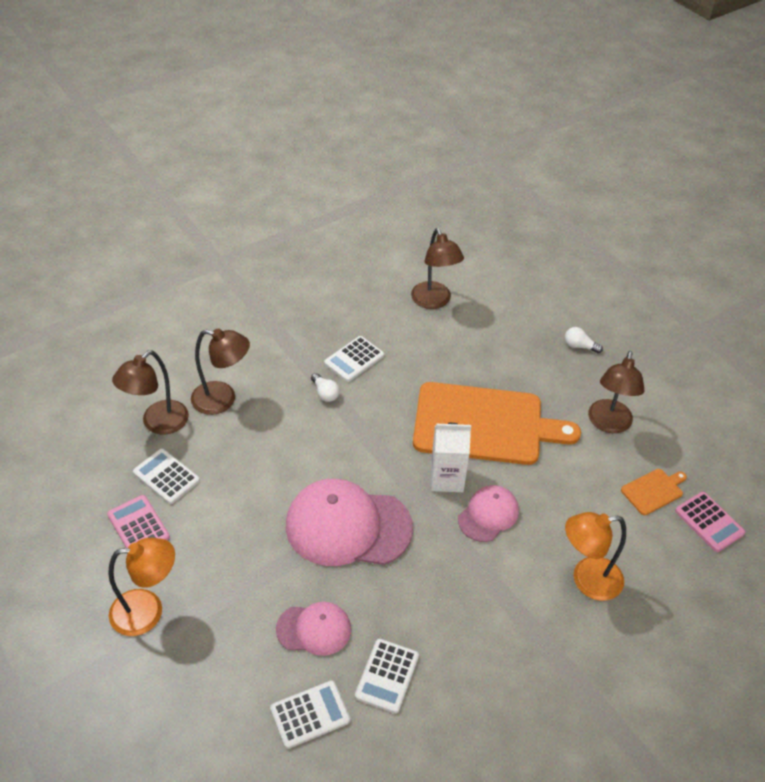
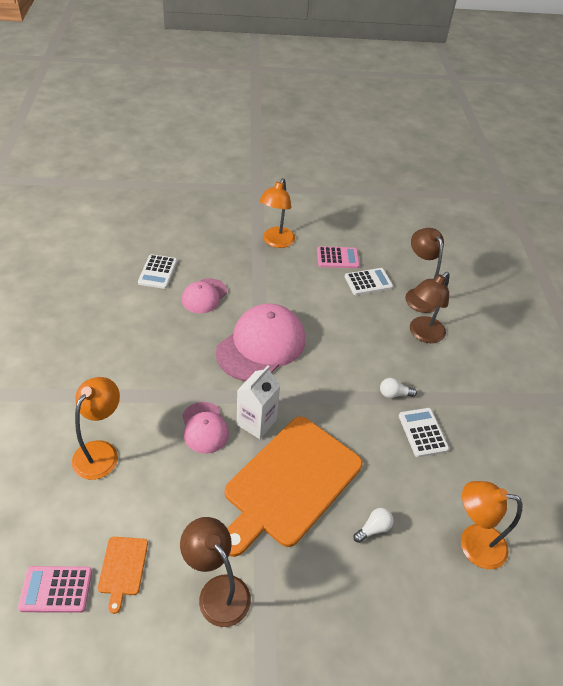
camera: 120 degrees right, 0 degrees up
white calculator [355,639,419,714] -> none
brown lamp [411,228,464,309] -> orange lamp [461,481,522,569]
white light bulb [565,327,603,353] -> white light bulb moved to [353,508,393,543]

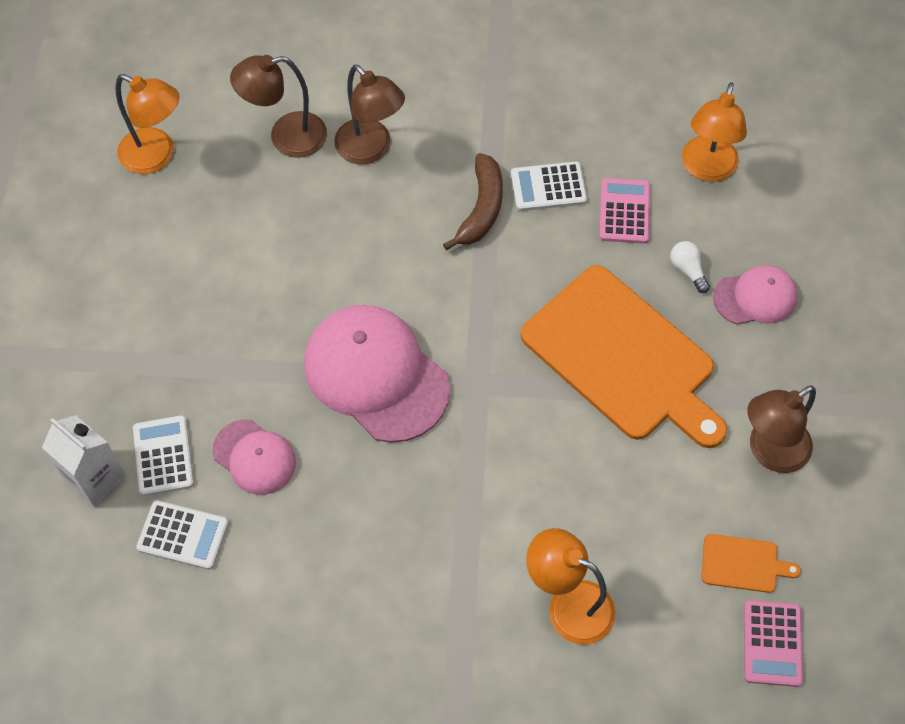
camera: 80 degrees left, 15 degrees up
pink cap [182,402,229,454] -> pink cap moved to [713,265,798,324]
white carton [237,365,280,439] -> white carton moved to [42,415,126,507]
orange lamp [259,178,295,248] -> orange lamp moved to [115,74,180,174]
pink calculator [317,246,360,268] -> pink calculator moved to [599,178,650,244]
white calculator [345,268,393,295] -> white calculator moved to [133,416,194,496]
white light bulb [380,378,417,398] -> brown banana [443,153,503,250]

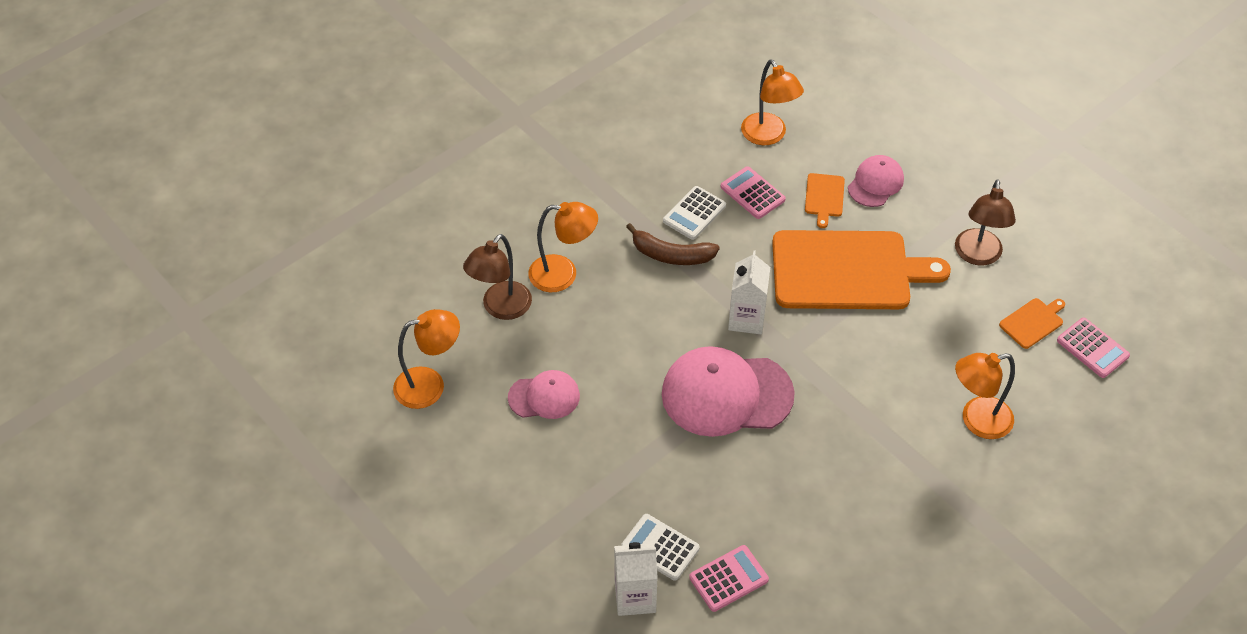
camera: 45 degrees left, 10 degrees down
white calculator [136,500,229,570] -> pink calculator [689,545,769,612]
pink cap [213,419,296,495] -> pink cap moved to [508,370,580,419]
brown lamp [334,64,405,164] -> orange lamp [528,202,598,292]
brown banana [443,153,503,250] -> brown banana turned 135 degrees clockwise [626,223,720,265]
white light bulb [670,241,710,293] -> orange cutting board [805,173,845,228]
none -> white carton [728,250,770,334]

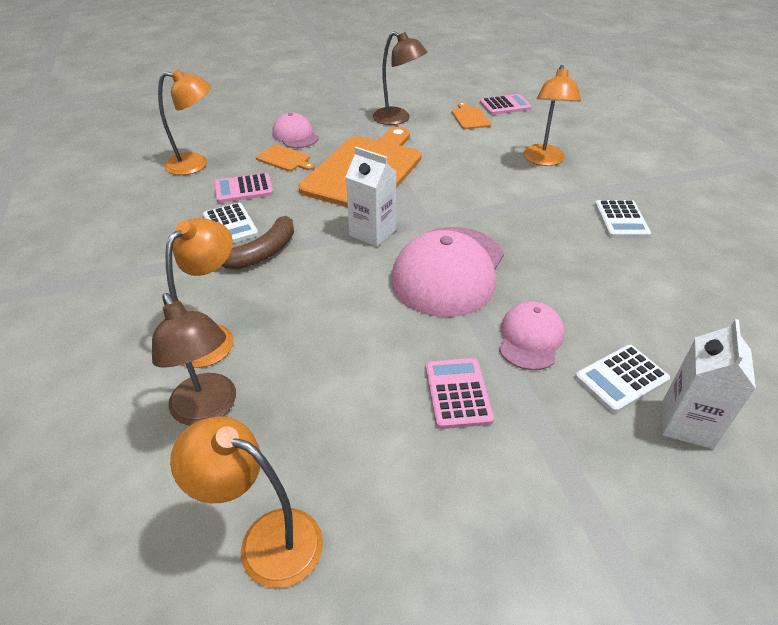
camera: 65 degrees left, 10 degrees down
orange lamp [393,309,460,409] -> orange lamp turned 75 degrees counterclockwise [170,416,323,588]
pink cap [508,370,580,419] -> pink cap moved to [499,301,564,370]
pink calculator [689,545,769,612] -> pink calculator moved to [425,358,494,429]
none -> white calculator [595,200,651,238]

